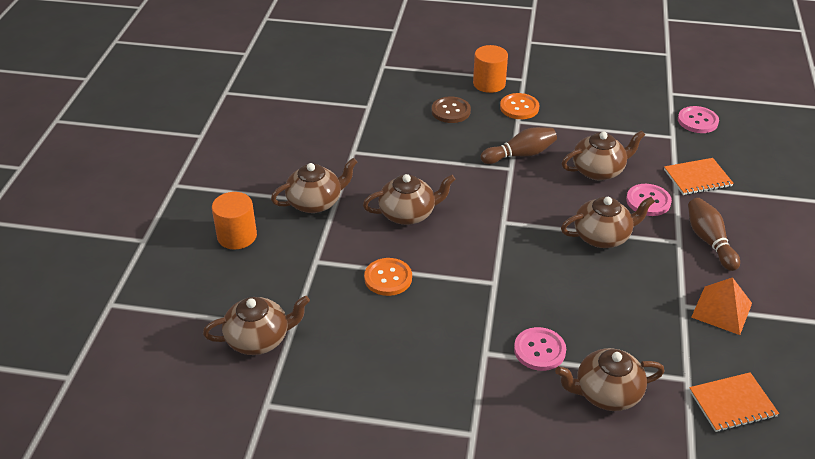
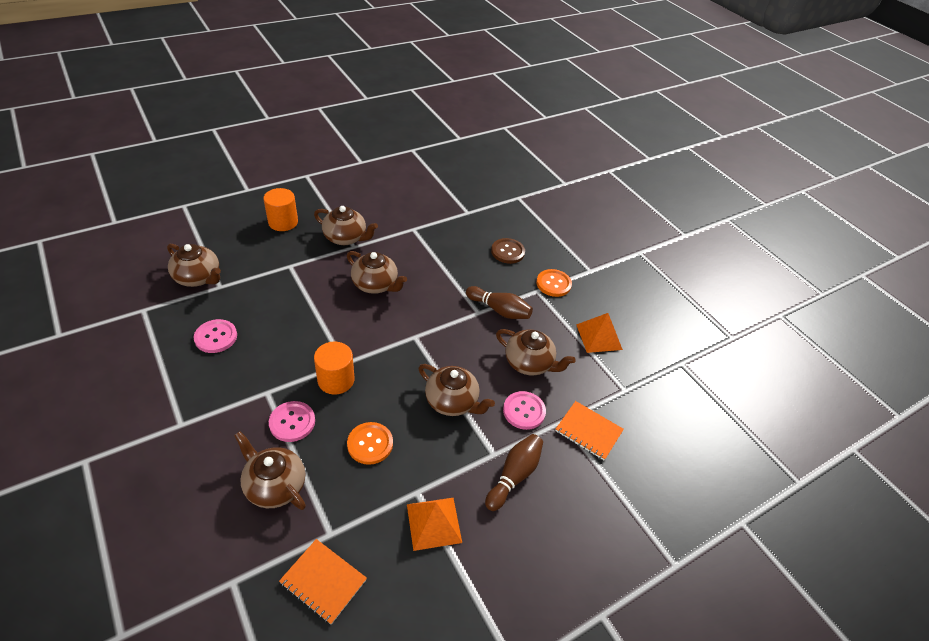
camera: 45 degrees right, 5 degrees up
orange button [364,258,412,296] -> orange button moved to [347,422,393,465]
orange cylinder [473,45,508,93] -> orange cylinder moved to [314,342,354,395]
pink button [678,106,719,133] -> pink button moved to [194,319,237,353]
none -> orange pyramid [576,313,623,353]

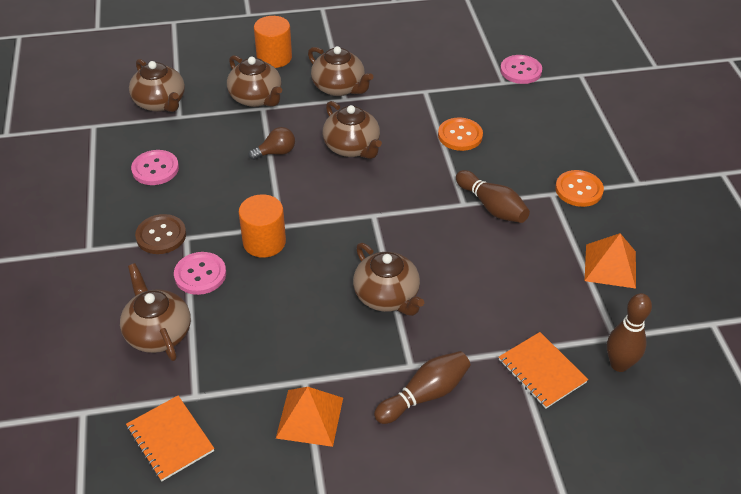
camera: 25 degrees right, 0 degrees up
orange button [347,422,393,465] -> orange button moved to [438,118,483,151]
brown button [491,238,525,264] -> brown button moved to [135,214,186,254]
brown teapot [496,329,576,376] -> brown teapot moved to [227,55,282,107]
pink button [503,391,546,430] -> pink button moved to [500,55,542,84]
none -> brown light bulb [248,127,295,160]
none -> brown bowling pin [607,293,652,372]

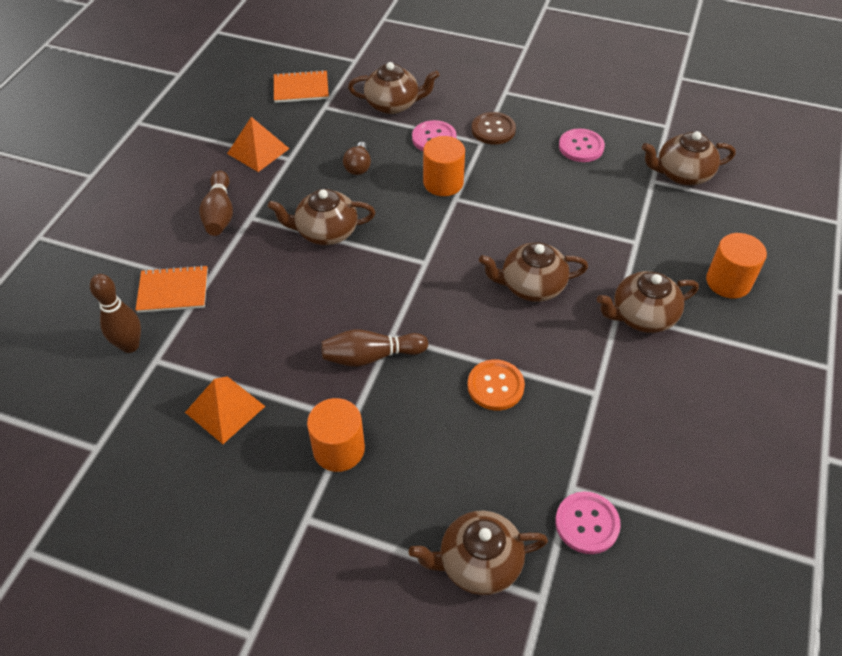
camera: 120 degrees right, 5 degrees up
brown teapot [227,55,282,107] -> brown teapot moved to [409,511,548,595]
brown light bulb [248,127,295,160] -> brown light bulb moved to [343,142,371,175]
orange button [555,170,604,207] -> orange cylinder [307,398,365,472]

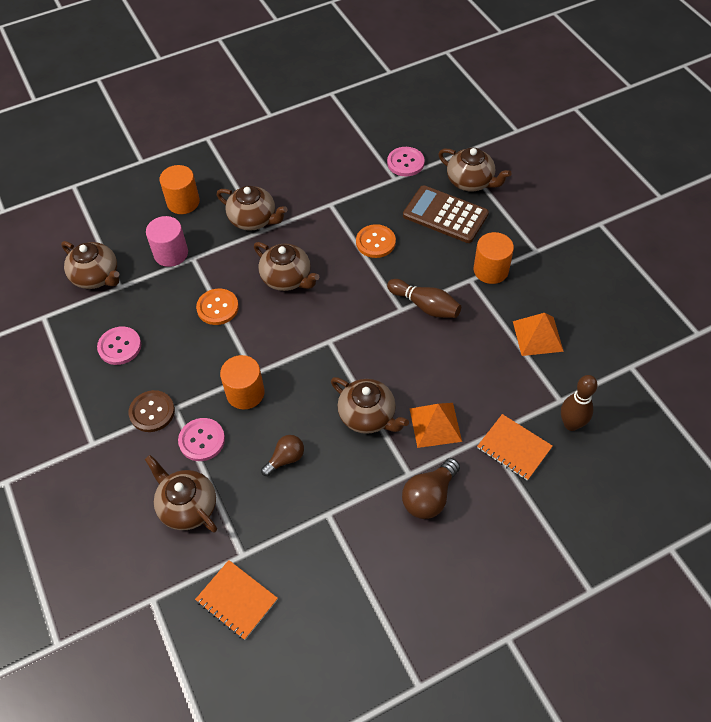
camera: 135 degrees left, 5 degrees up
brown bowling pin [199,171,233,236] -> brown light bulb [402,458,460,519]
orange pyramid [227,117,289,172] -> orange pyramid moved to [410,403,462,448]
none -> pink cylinder [146,216,188,267]
none -> orange button [196,288,239,325]
none -> brown calculator [403,185,489,243]

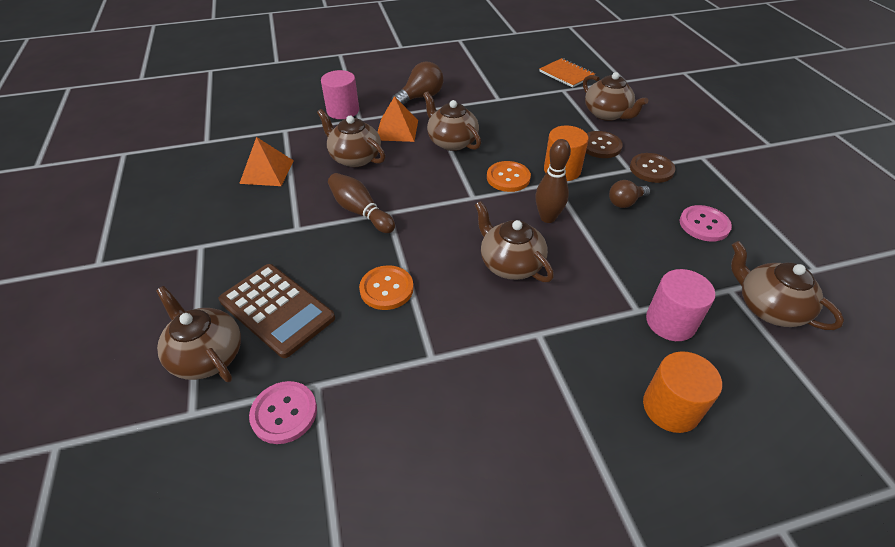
camera: 170 degrees left, 10 degrees down
pink button [178,418,225,461] -> brown button [586,131,623,158]
orange button [196,288,239,325] -> orange button moved to [487,161,531,192]
brown teapot [217,186,288,231] -> brown teapot moved to [317,109,385,167]
brown light bulb [261,435,304,476] -> brown light bulb moved to [609,180,650,208]
orange cylinder [474,232,514,284] -> none
orange notebook [477,414,553,481] -> pink cylinder [321,70,359,119]
brown bowling pin [561,375,598,431] -> brown bowling pin moved to [535,139,571,223]

